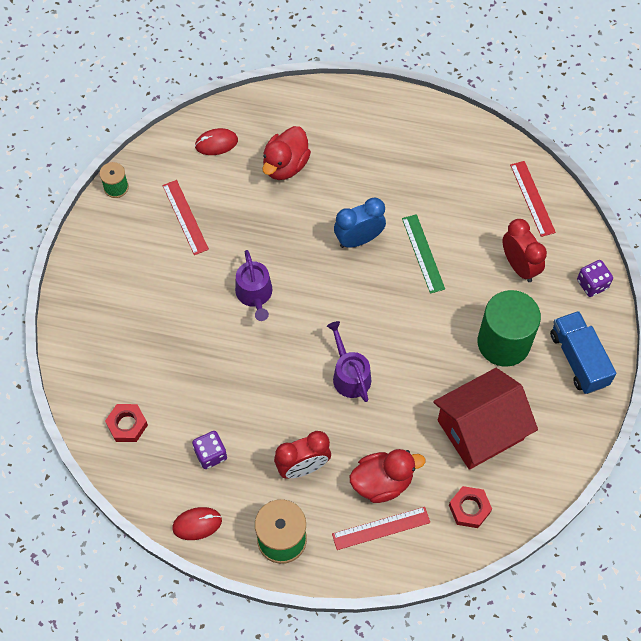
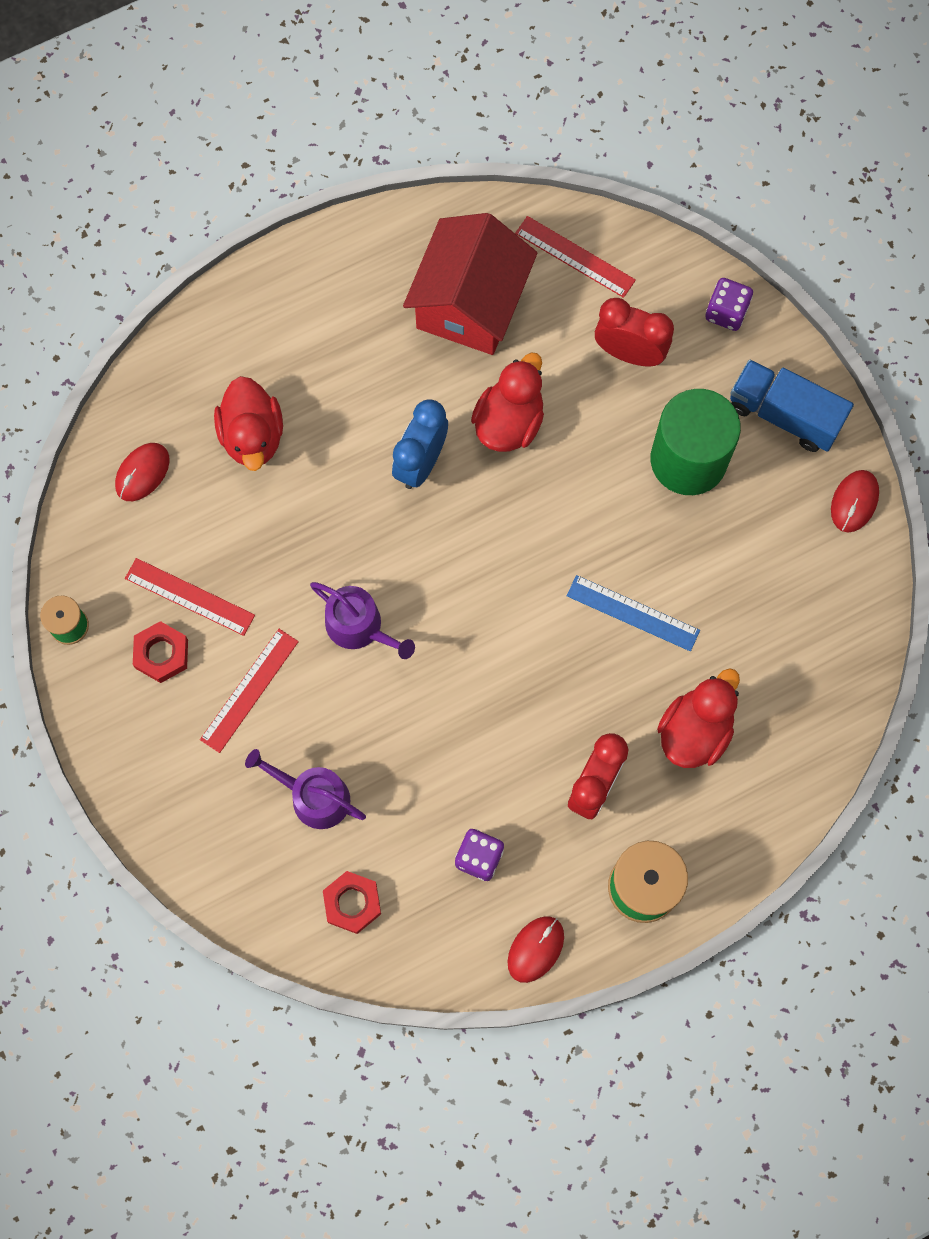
camera: 40 degrees left, 10 degrees up
purple watering can [327,321,371,402] -> purple watering can moved to [245,749,366,829]
red ruler [332,507,430,550] -> red ruler moved to [200,629,299,753]
green ruler [402,214,445,294] -> red duck [471,352,544,452]
red house [433,368,538,470] -> red house moved to [403,213,538,355]
red nut [449,486,492,528] -> red nut moved to [133,621,188,683]
none -> blue ruler [567,575,700,651]
none -> red mouse [831,470,879,532]

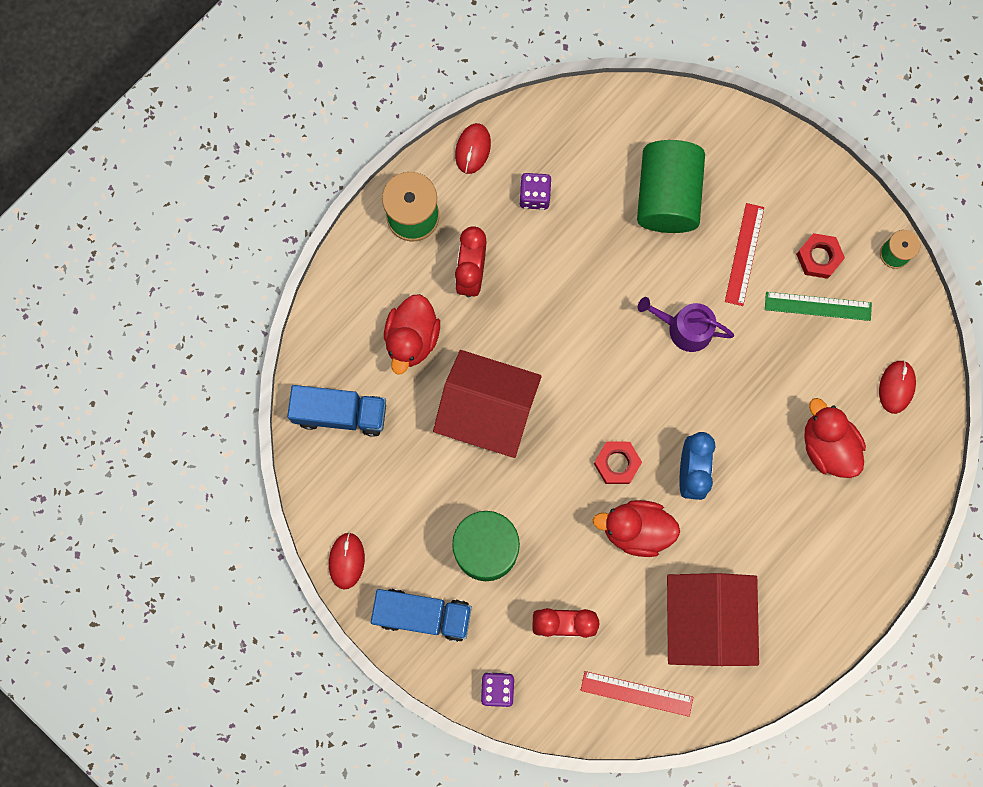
camera: 160 degrees right, 5 degrees up
red ruler [125,558,255,636] -> green ruler [765,292,872,321]
purple watering can [245,749,366,829] -> green cylinder [637,140,705,233]
red nut [323,871,381,934] -> red nut moved to [594,442,642,484]
red duck [471,352,544,452] -> red duck turned 90 degrees clockwise [593,500,680,557]
blue ruler [567,575,700,651] -> red house [433,350,542,458]
none -> blue truck [287,385,386,437]

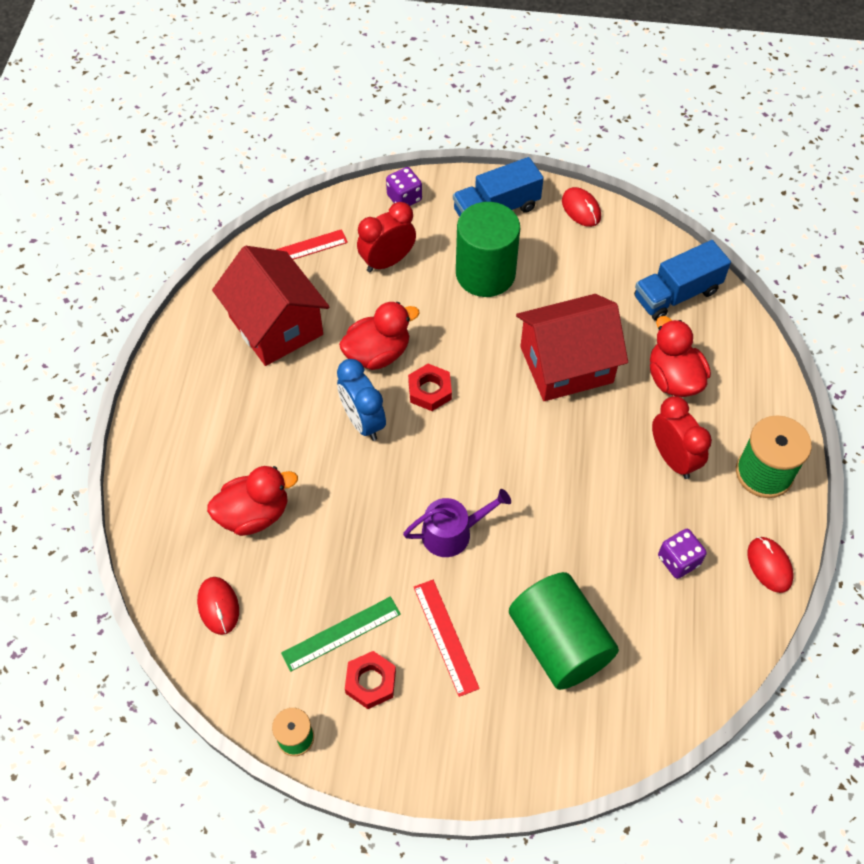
camera: 145 degrees right, 20 degrees down
red duck [804,398,866,478] -> red duck turned 45 degrees counterclockwise [207,466,298,536]

